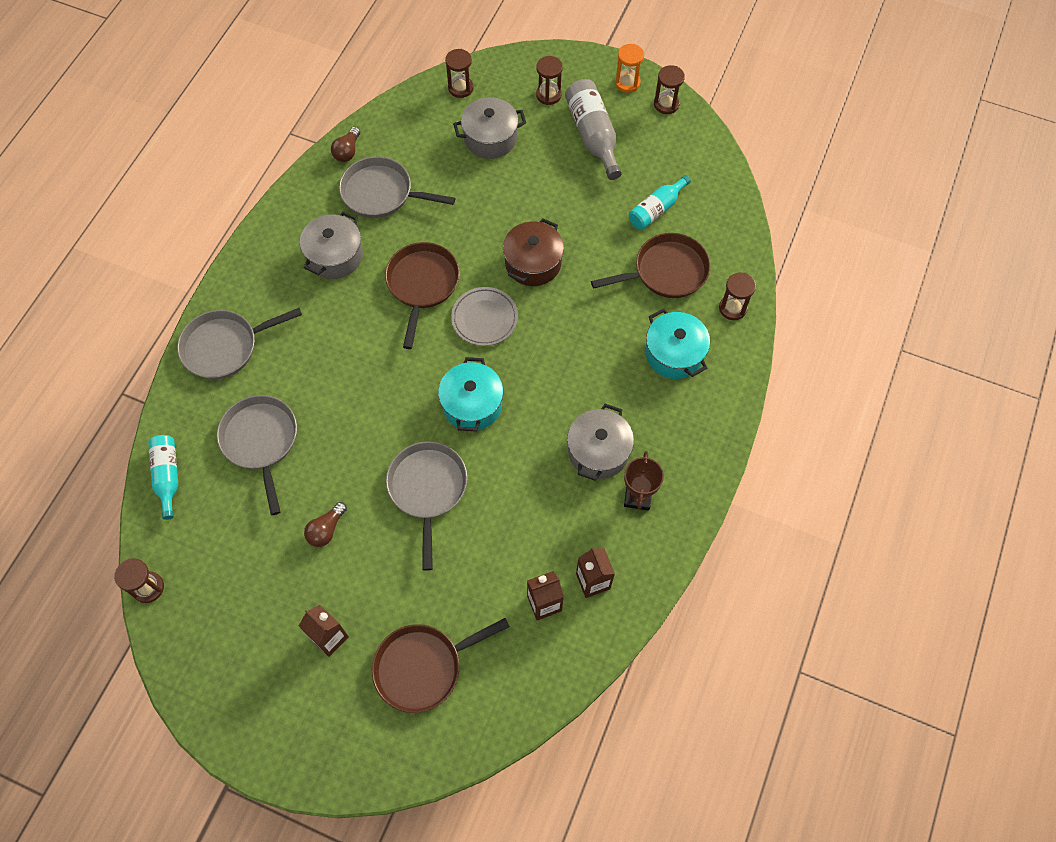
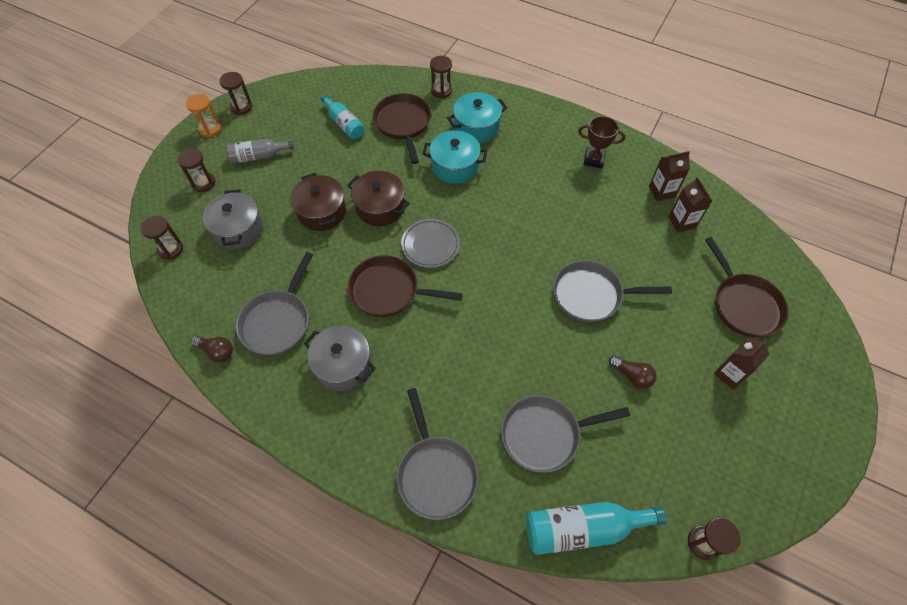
camera: 85 degrees left, 5 degrees down
turquoise bottle [148,435,178,520] -> turquoise bottle [526,502,667,555], size x1.52
turquoise pot [438,357,503,431] -> turquoise pot moved to [423,130,487,184]
grey bottle [565,79,622,180] -> grey bottle [226,139,294,163], size x0.66
grey pot [567,404,634,481] -> none
none -> brown pot [290,173,346,231]

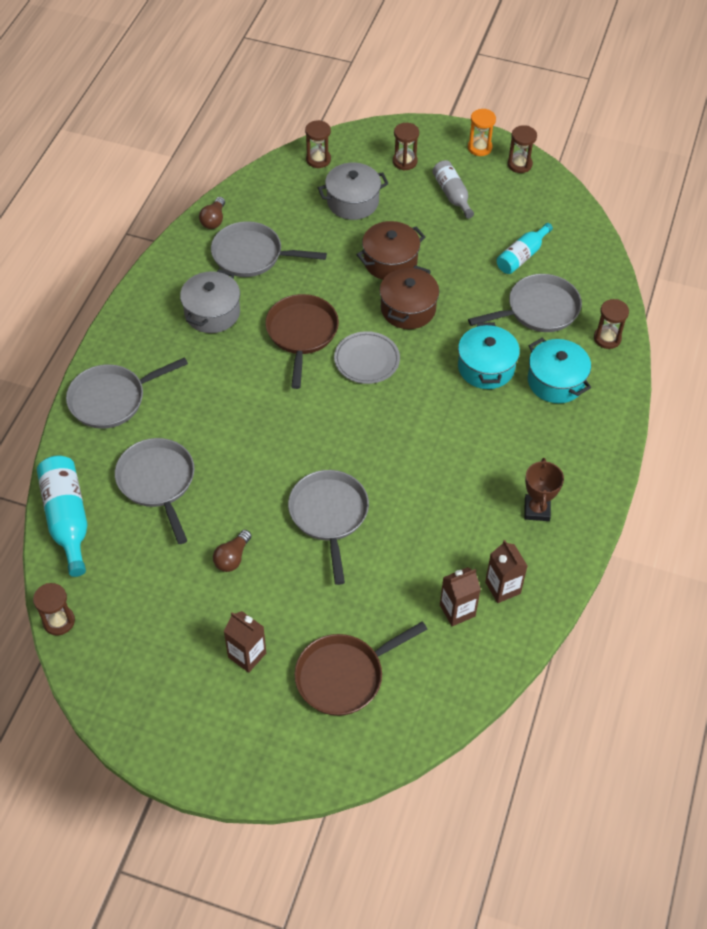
camera: 80 degrees right, 5 degrees down
brown pan [373,93,431,164] -> grey pan [468,274,582,332]

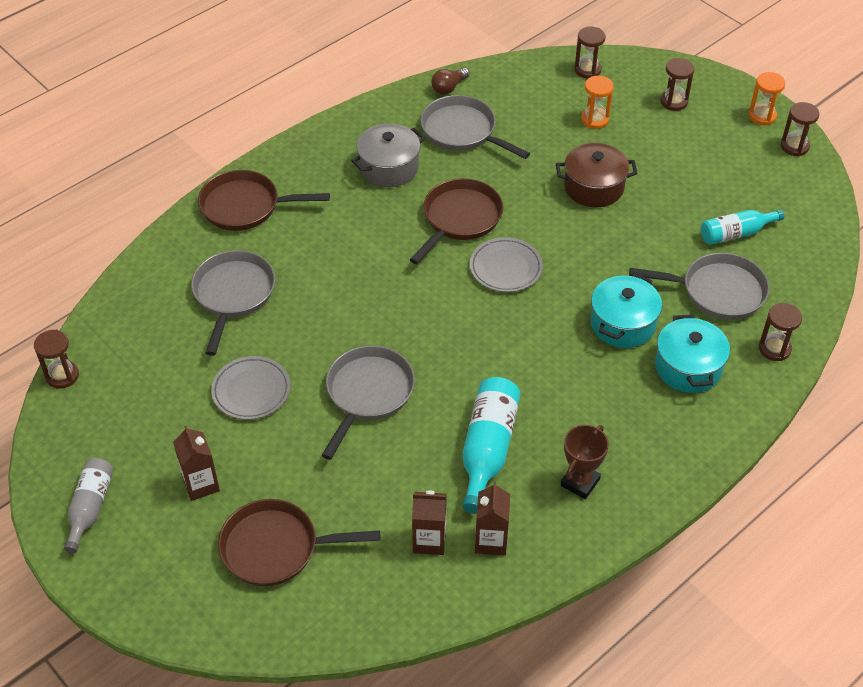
camera: 30 degrees right, 5 degrees down
turquoise bottle [37,455,87,577] -> turquoise bottle moved to [462,377,520,514]
grey pan [66,357,188,429] -> brown pan [198,170,330,231]
brown light bulb [213,530,252,572] -> grey plate [211,356,291,420]
grey pot [318,163,389,220] -> orange hourglass [581,76,614,129]
brown pot [380,265,439,329] -> none
grey bottle [432,160,474,219] -> grey bottle moved to [64,458,114,553]

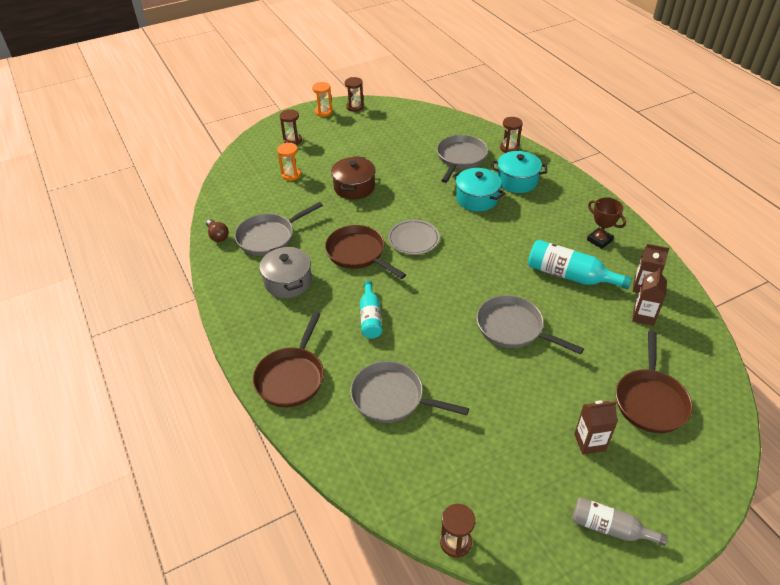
camera: 75 degrees left, 5 degrees down
grey plate [211,356,291,420] -> none
brown hourglass [574,27,606,79] -> none
turquoise bottle [701,209,785,245] -> turquoise bottle moved to [360,280,382,339]

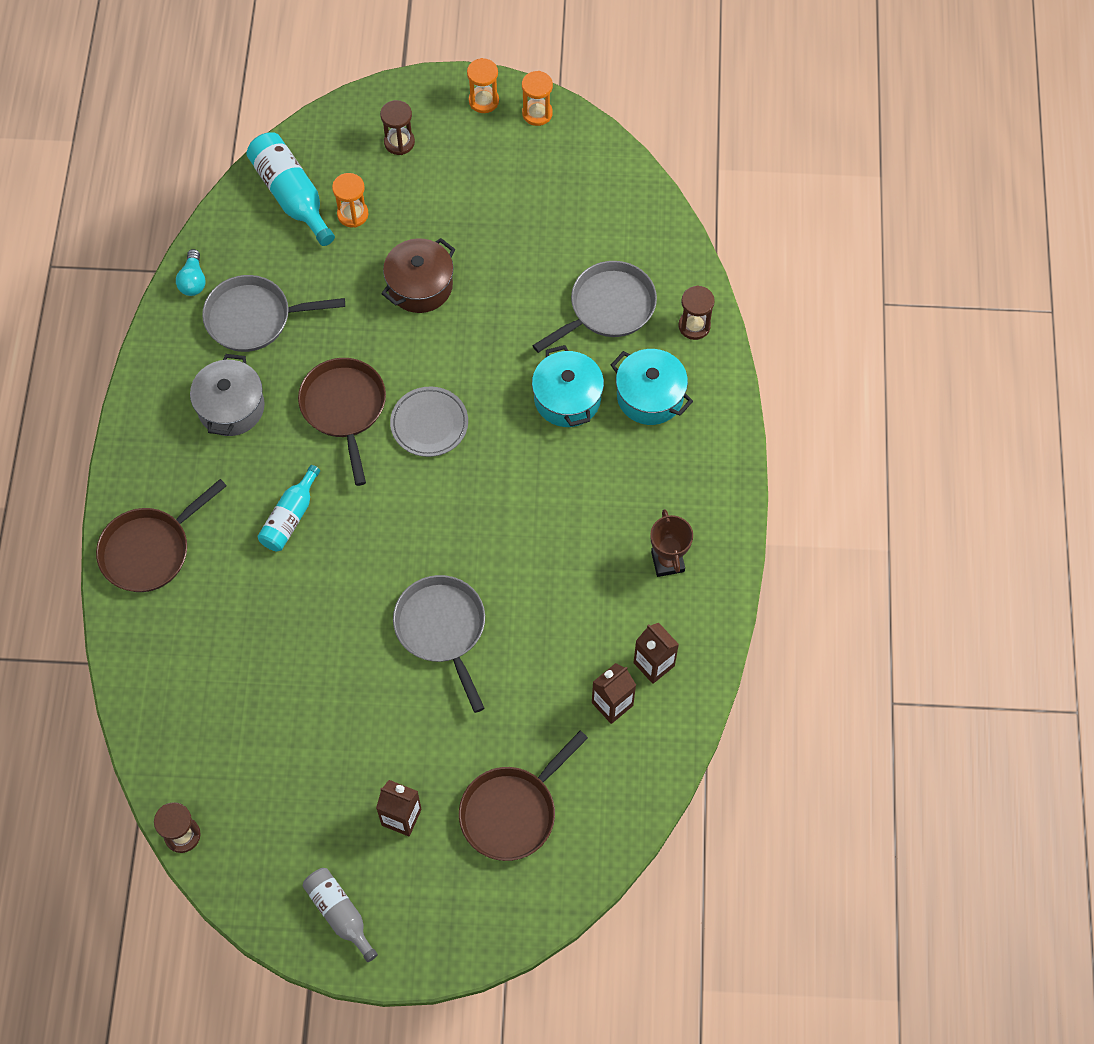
camera: 30 degrees right, 20 degrees up
brown light bulb [206,219,229,242] -> turquoise light bulb [176,249,206,296]
brown hourglass [345,77,364,112] -> orange hourglass [522,71,553,126]
grey pan [350,361,469,423] -> none
turquoise bottle [528,240,632,290] -> turquoise bottle moved to [246,132,335,246]

